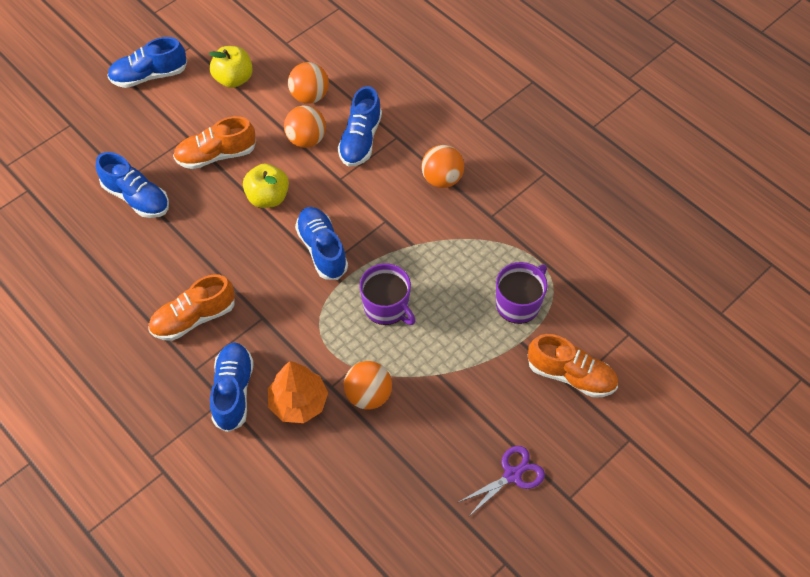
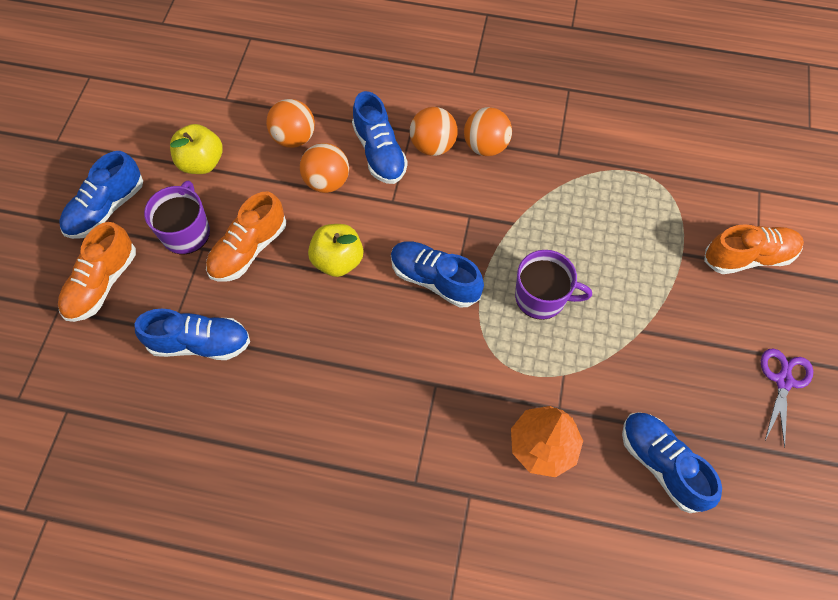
camera: 35 degrees left, 5 degrees up
orange shoe [148,274,235,341] -> orange shoe moved to [58,222,136,322]
blue shoe [210,342,254,432] -> blue shoe moved to [622,412,722,513]
orange ball [344,361,392,410] -> orange ball moved to [410,107,458,156]
purple mug [496,262,548,324] -> purple mug moved to [144,181,210,254]

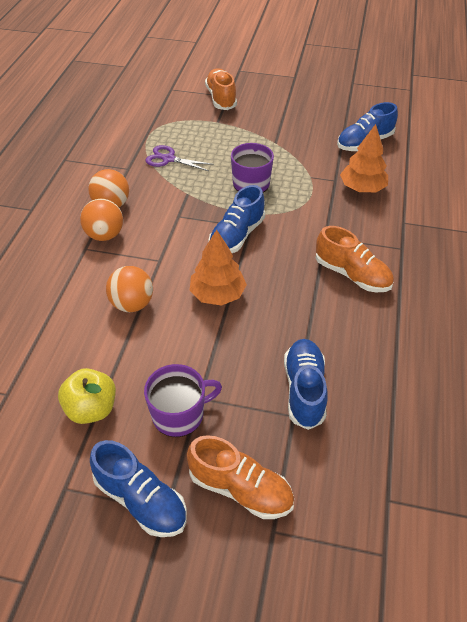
camera: 90 degrees left, 15 degrees down
purple mug [144,181,210,254] -> purple mug turned 150 degrees clockwise [144,364,222,437]
orange shoe [206,192,286,282] -> orange shoe moved to [316,226,394,292]
orange ball [266,99,315,148] -> none
yellow apple [308,224,363,277] -> orange tree [190,230,247,306]
blue shoe [352,91,408,184] -> none
purple scissors [761,349,813,448] -> purple scissors moved to [146,145,214,171]

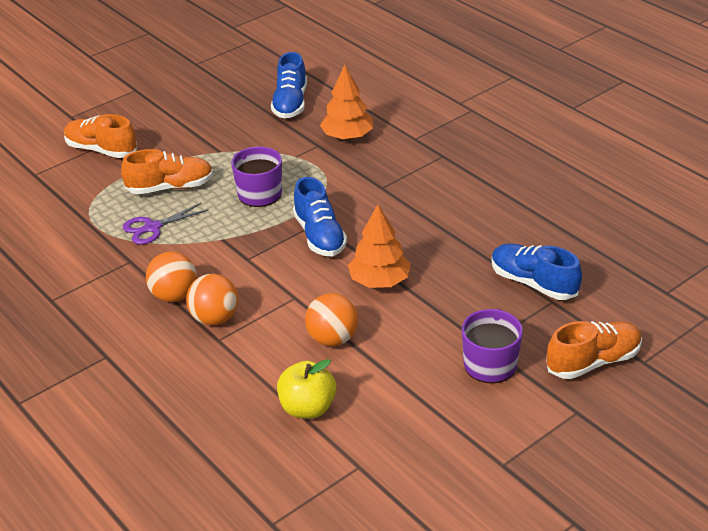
camera: 50 degrees left, 10 degrees down
yellow apple [58,368,116,424] -> yellow apple moved to [277,359,337,419]
blue shoe [90,440,187,537] -> none
orange shoe [316,226,394,292] -> orange shoe moved to [121,149,214,194]

